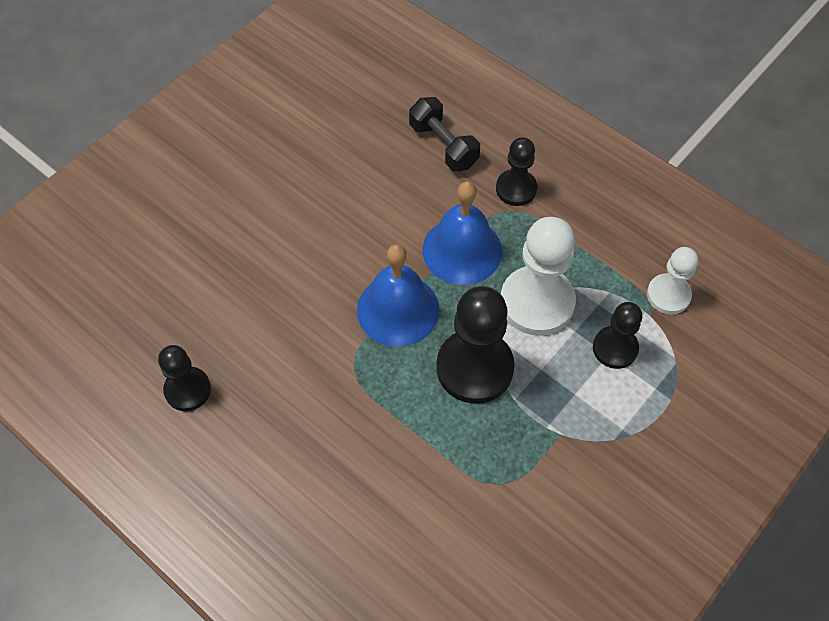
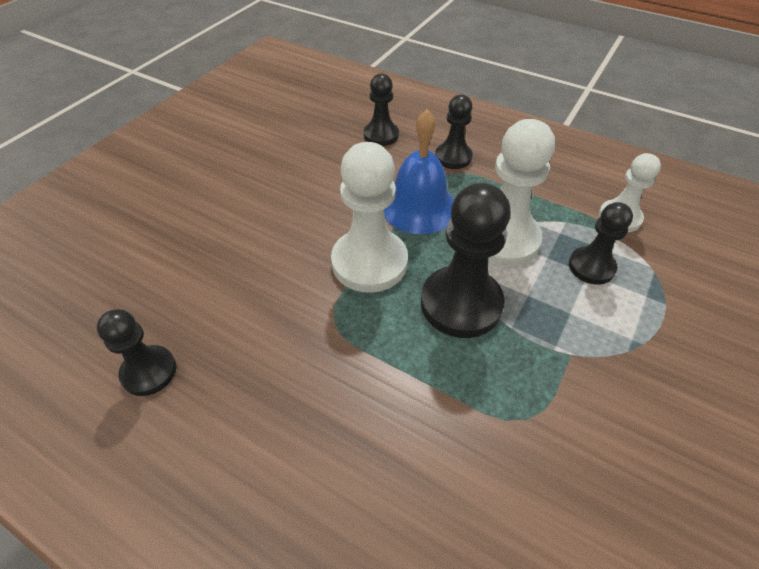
camera: 10 degrees left, 10 degrees down
blue bell [357,244,440,347] -> white pawn [331,142,408,293]
black dumbbell [409,97,480,172] -> black pawn [364,73,399,146]

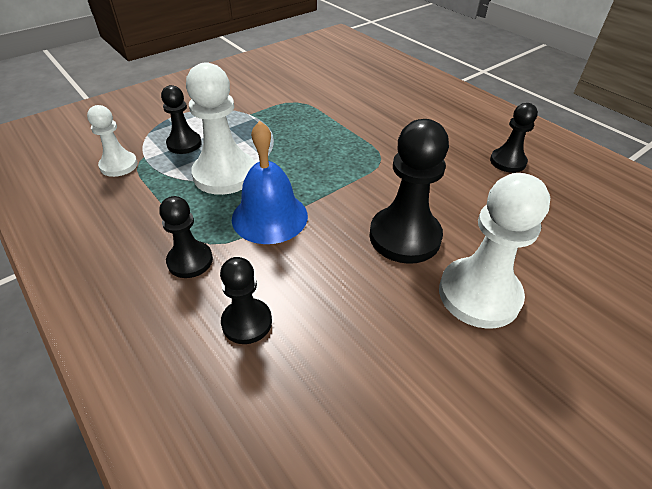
camera: 160 degrees left, 5 degrees down
white pawn [331,142,408,293] -> white pawn moved to [439,173,550,329]
black pawn [421,183,511,338] -> black pawn moved to [369,119,449,264]

